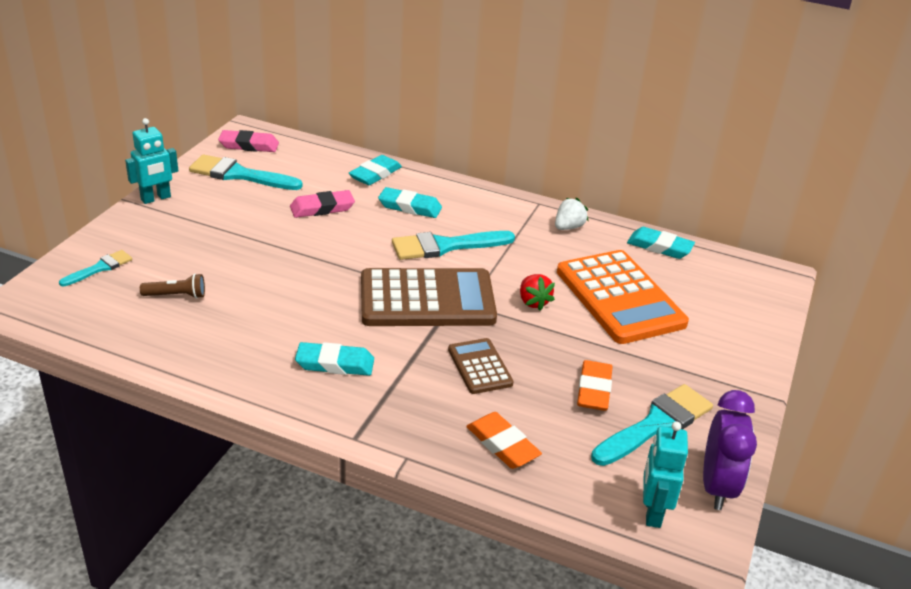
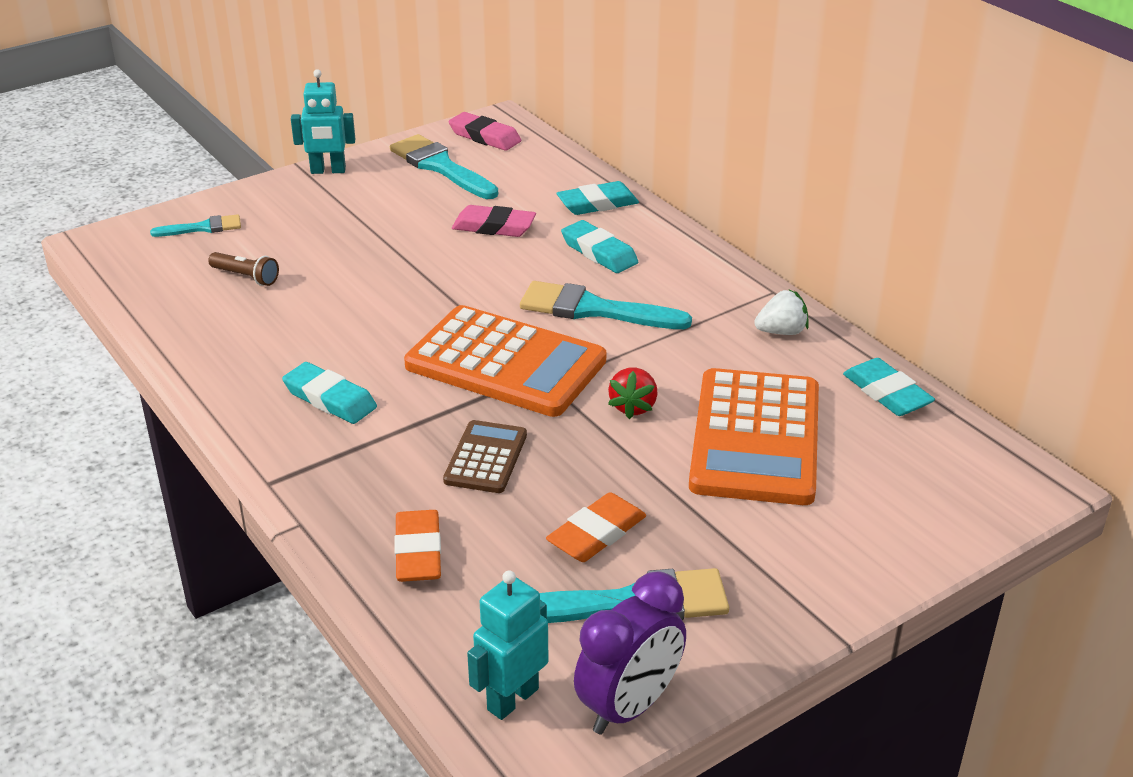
camera: 35 degrees right, 0 degrees up
brown calculator [361,268,497,326] -> orange calculator [404,305,606,417]

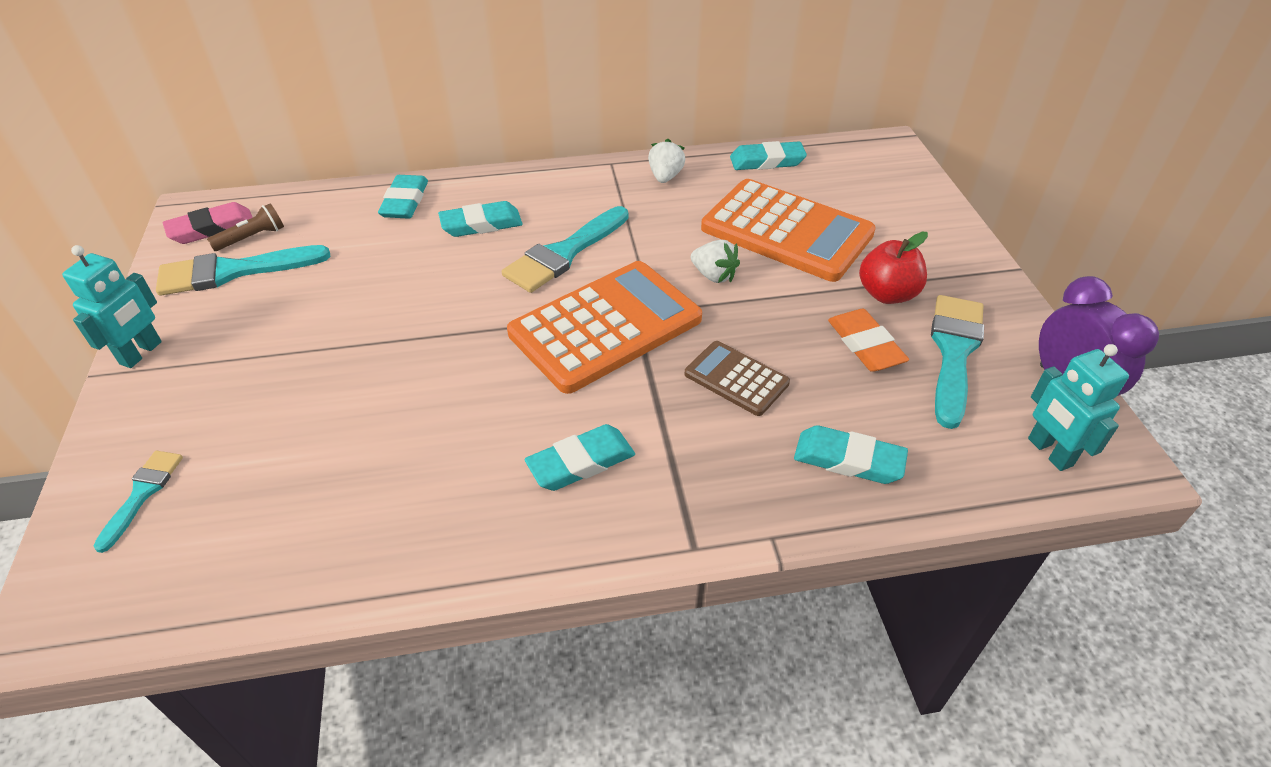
camera: 65 degrees left, 10 degrees up
brown flashlight [208,252,279,286] -> brown flashlight moved to [207,203,284,251]
orange eraser [394,510,441,582] -> turquoise eraser [794,425,908,484]
pink eraser [452,205,536,237] -> none
red strawberry [608,367,658,419] -> white strawberry [691,240,740,283]
none -> red apple [859,232,928,304]

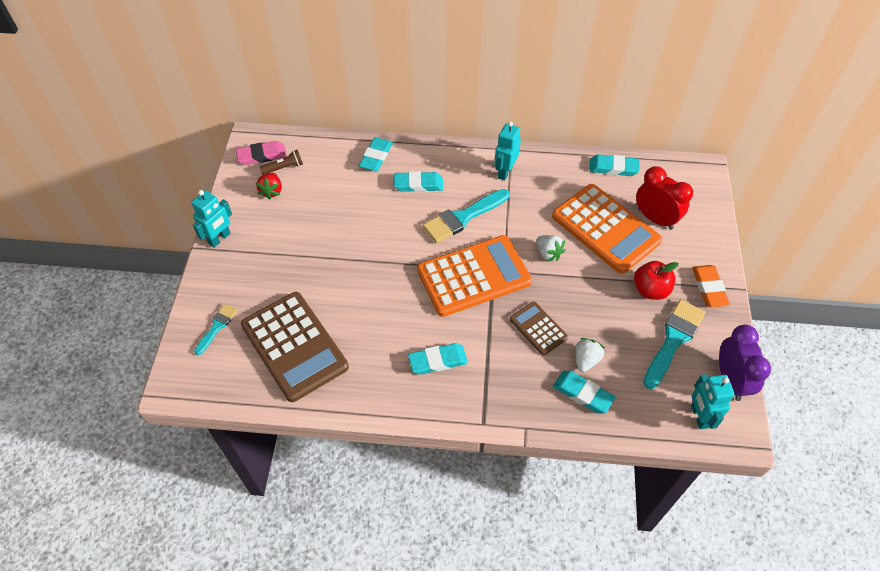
camera: 15 degrees right, 10 degrees up
turquoise brush [156,245,330,296] -> red strawberry [256,173,282,200]
white strawberry [648,139,686,183] -> white strawberry moved to [575,338,605,372]
orange eraser [828,309,909,372] -> orange eraser moved to [692,265,730,307]
none -> brown calculator [241,292,349,402]
none -> turquoise robot [494,121,521,181]
none -> red clock [636,166,693,230]

